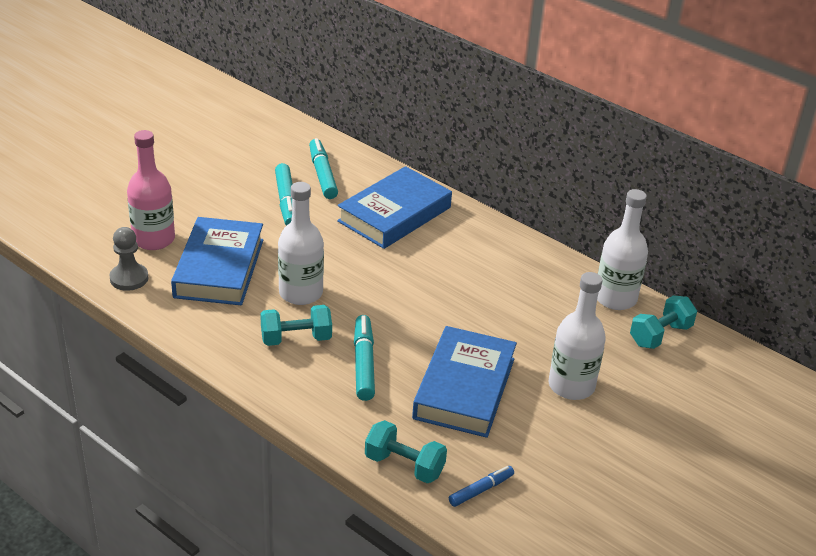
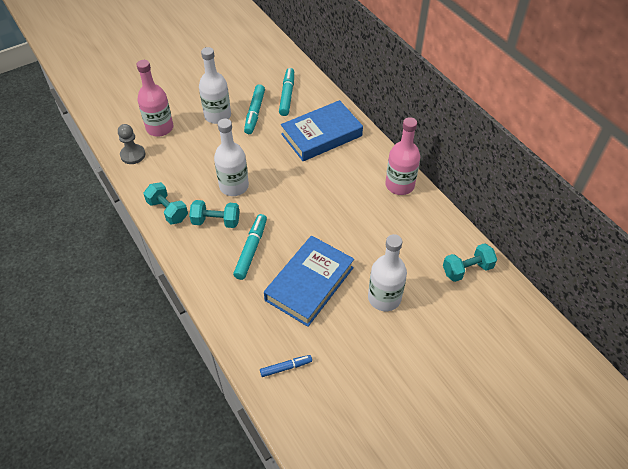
camera: 20 degrees right, 15 degrees up
blue book [171,217,263,305] -> none
turquoise dumbbell [365,420,447,483] -> turquoise dumbbell moved to [143,182,188,225]
white bottle [597,189,648,310] -> white bottle moved to [199,47,231,124]
none -> pink bottle [385,117,420,195]

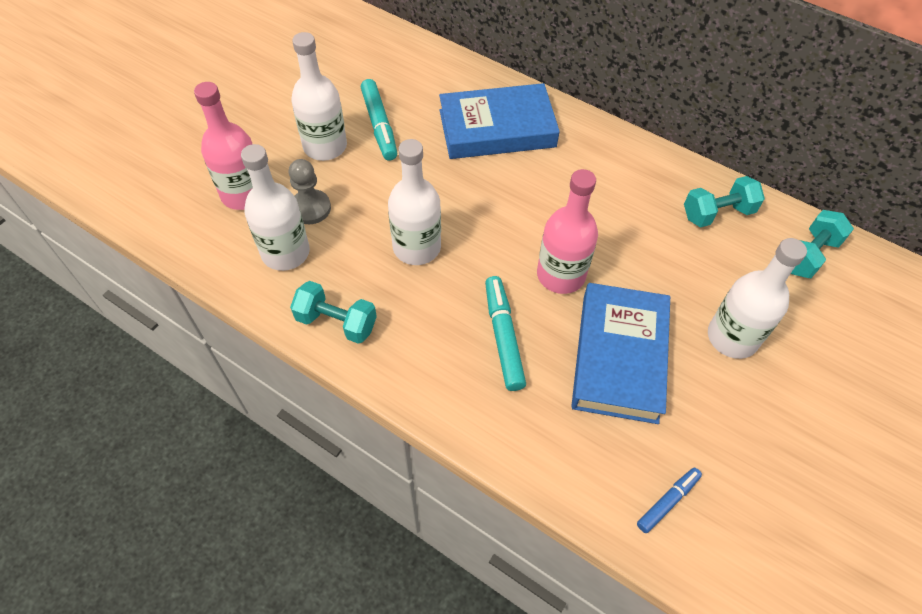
camera: 25 degrees left, 5 degrees up
grey pawn [118,124,145,164] -> grey pawn moved to [289,159,331,224]
turquoise dumbbell [189,200,239,228] -> turquoise dumbbell moved to [684,176,765,227]
turquoise marker [279,68,294,116] -> none
blue book [281,100,363,161] -> blue book turned 45 degrees clockwise [439,83,560,159]
pink bottle [385,117,420,195] -> pink bottle moved to [537,169,598,294]
none -> white bottle [241,144,310,271]

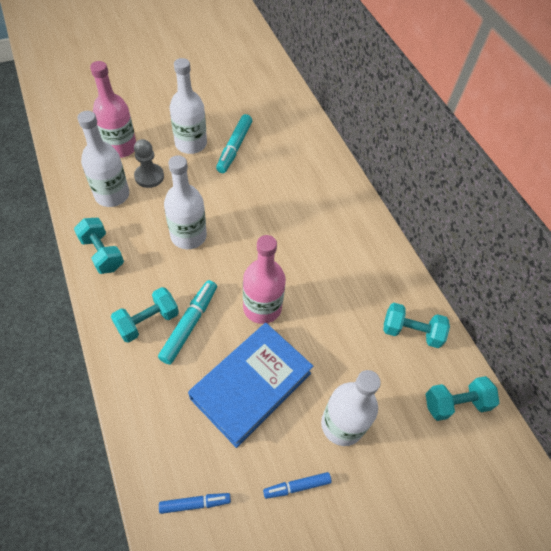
camera: 30 degrees right, 0 degrees up
blue book [439,83,560,159] -> none
none -> turquoise dumbbell [111,287,179,343]
none -> blue marker [263,472,332,499]

